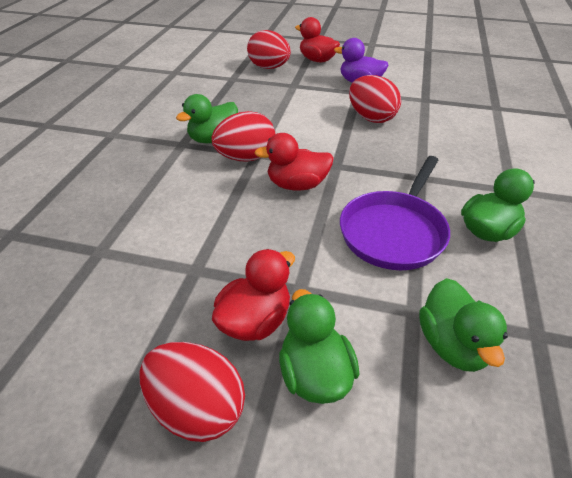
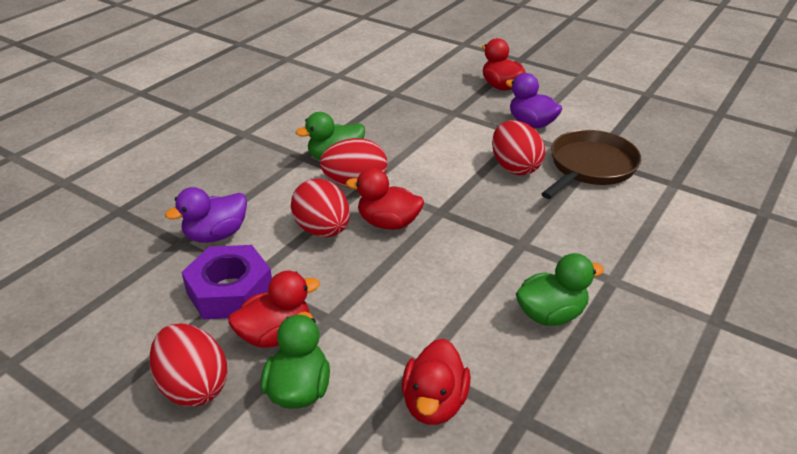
camera: 20 degrees right, 5 degrees down
red egg [247,30,291,69] -> red egg moved to [291,179,350,237]
purple pan [340,156,450,270] -> none
green duck [419,278,508,372] -> red duck [402,339,471,425]
none -> purple duck [165,187,247,243]
none -> purple nut [181,245,272,319]
none -> brown pan [541,130,641,199]

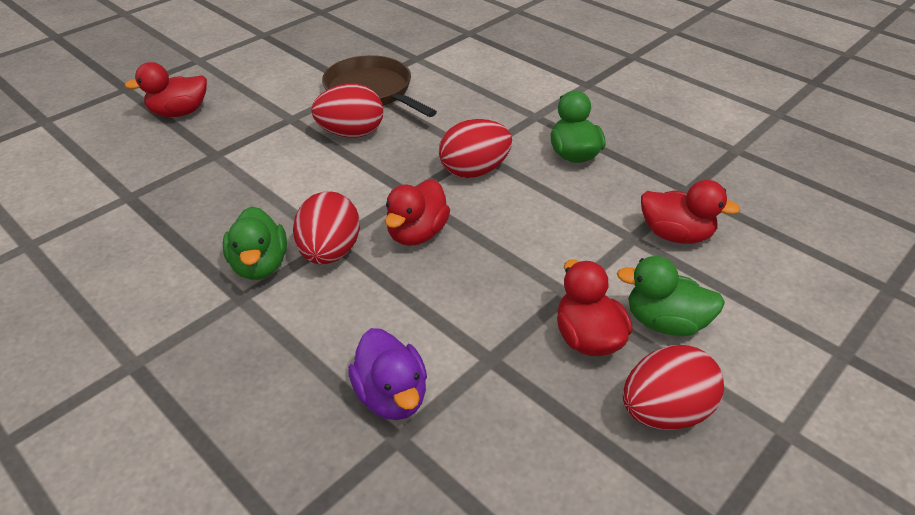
camera: 80 degrees left, 5 degrees up
purple nut [181,245,272,319] -> none
red egg [291,179,350,237] -> red egg moved to [439,119,512,178]
purple duck [505,73,562,128] -> none

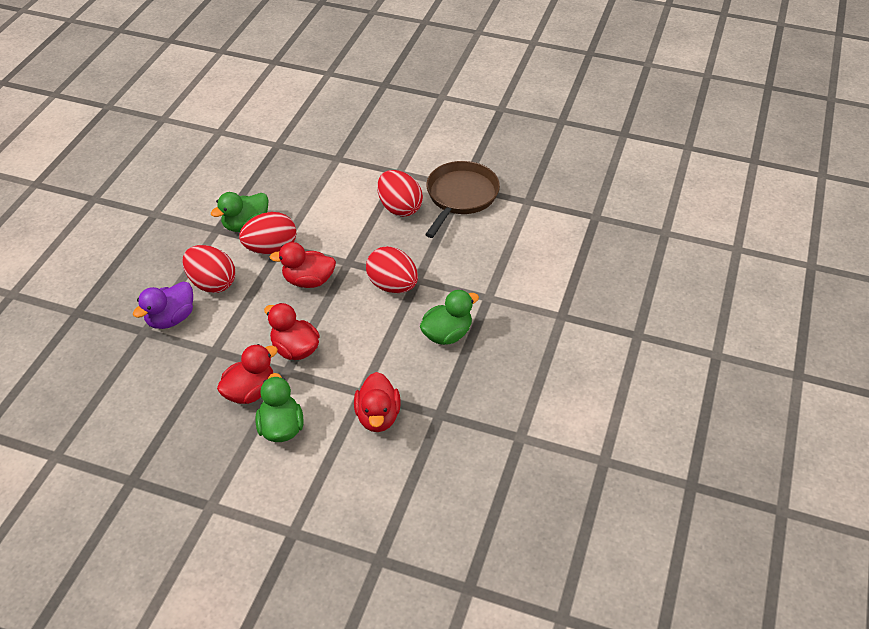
camera: 65 degrees right, 5 degrees up
red duck [124,62,207,117] -> red duck moved to [264,303,320,360]
red egg [623,345,724,430] -> red egg moved to [183,245,235,293]

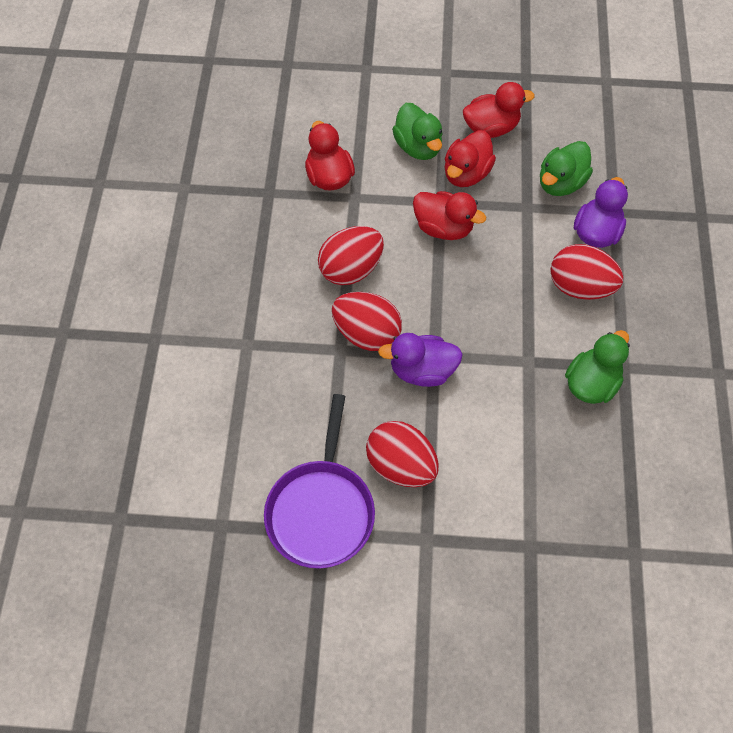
camera: 165 degrees right, 15 degrees up
red egg [239,212,296,255] -> red egg moved to [318,226,384,285]
red duck [269,242,336,288] -> red duck moved to [463,82,535,138]
green duck [420,290,479,345] -> green duck moved to [540,141,593,196]
brown pan [425,161,500,238] -> purple pan [264,394,375,569]
none -> purple duck [378,333,463,387]

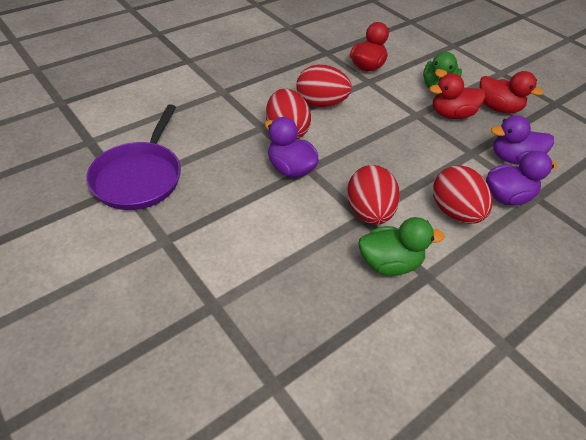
camera: 45 degrees right, 15 degrees down
purple pan [264,394,375,569] -> purple pan turned 45 degrees counterclockwise [86,104,181,210]
red egg [366,421,439,487] -> red egg moved to [347,165,400,225]
red duck [413,191,486,240] -> none
green duck [540,141,593,196] -> purple duck [491,115,554,165]

